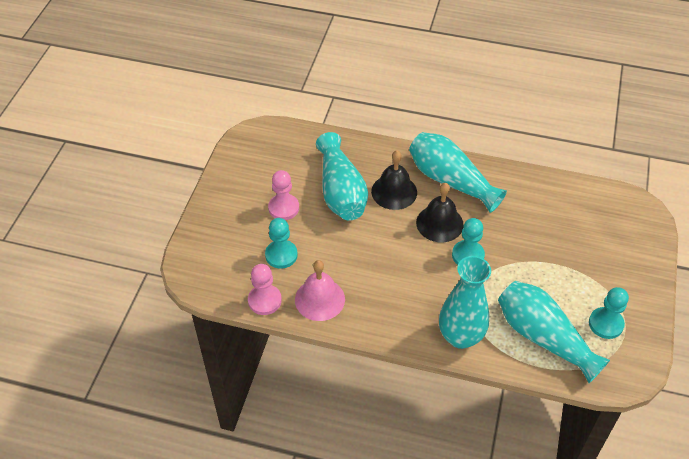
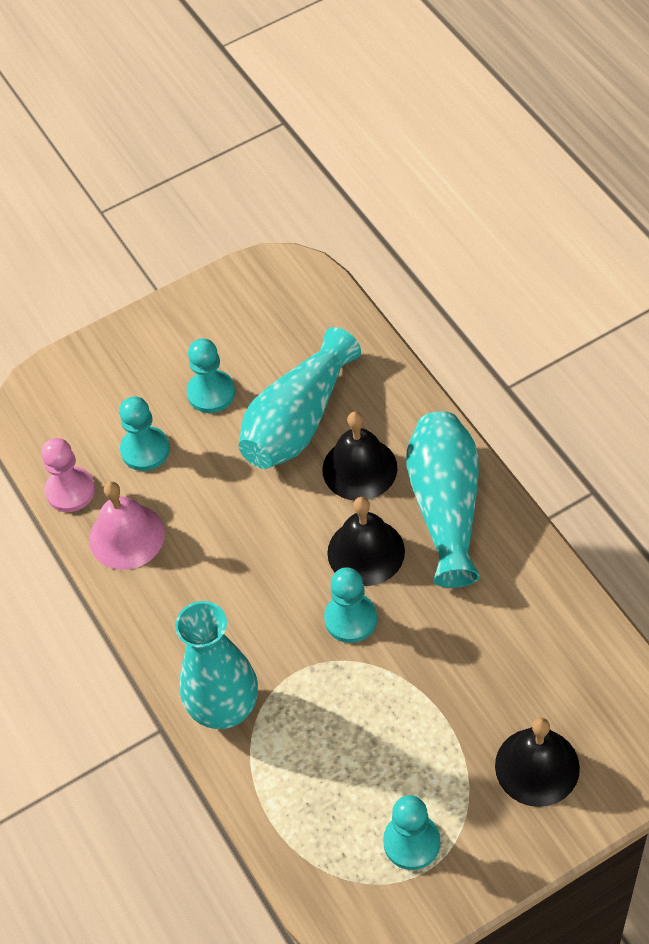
camera: 50 degrees right, 5 degrees up
pink pawn [268,170,299,220] -> turquoise pawn [186,338,235,413]
turquoise vase [498,281,610,383] -> none
none -> black bell [495,717,580,807]

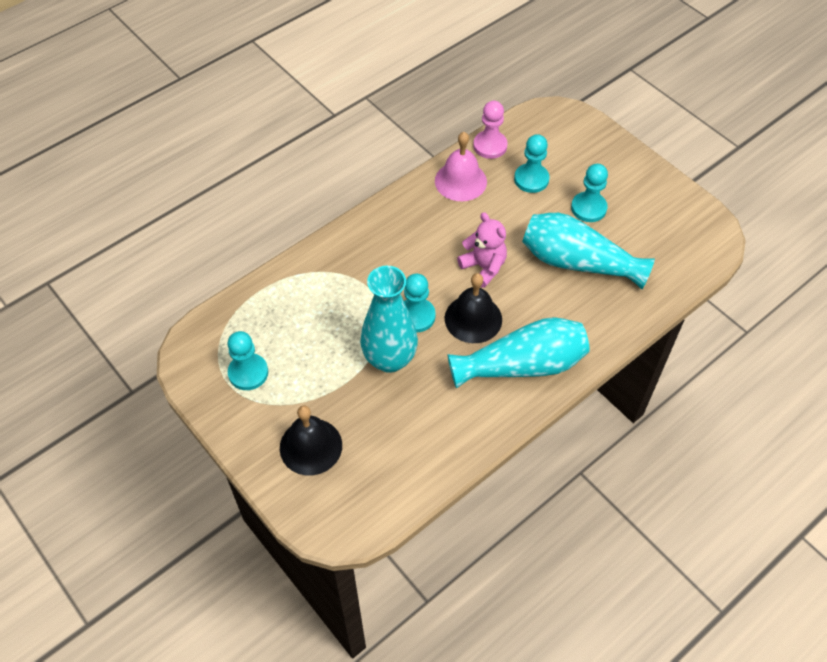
camera: 75 degrees right, 0 degrees up
turquoise vase [175,601,258,729] -> turquoise vase moved to [360,266,418,373]
black bell [322,411,398,501] -> none
none -> pink teddy bear [457,212,507,288]

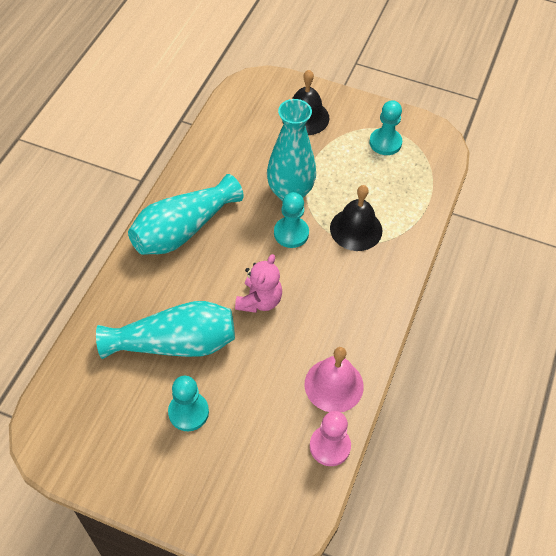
camera: 150 degrees right, 0 degrees up
black bell [445,273,502,343] -> black bell moved to [330,185,382,251]
pink teddy bear [457,212,507,288] -> pink teddy bear turned 90 degrees counterclockwise [235,254,282,313]
turquoise pawn [514,134,550,193] -> none

